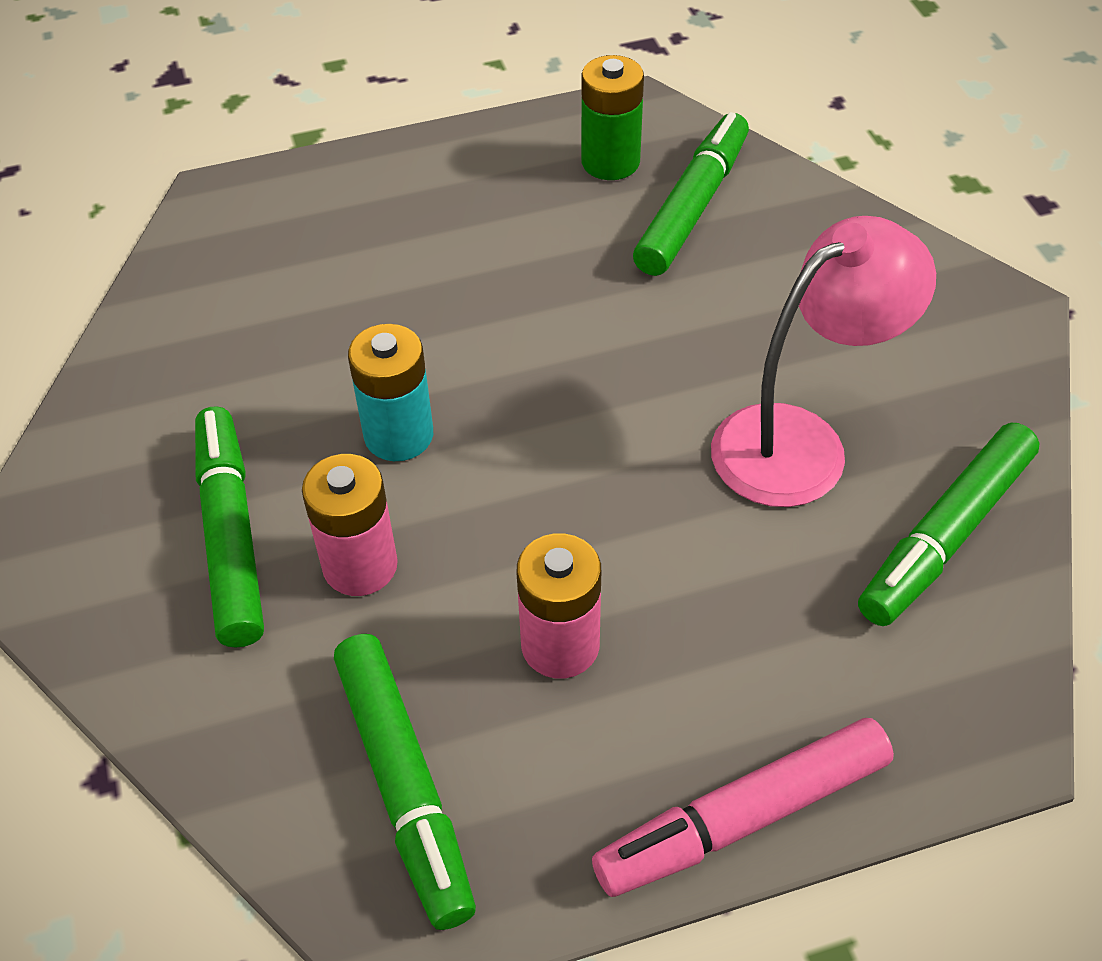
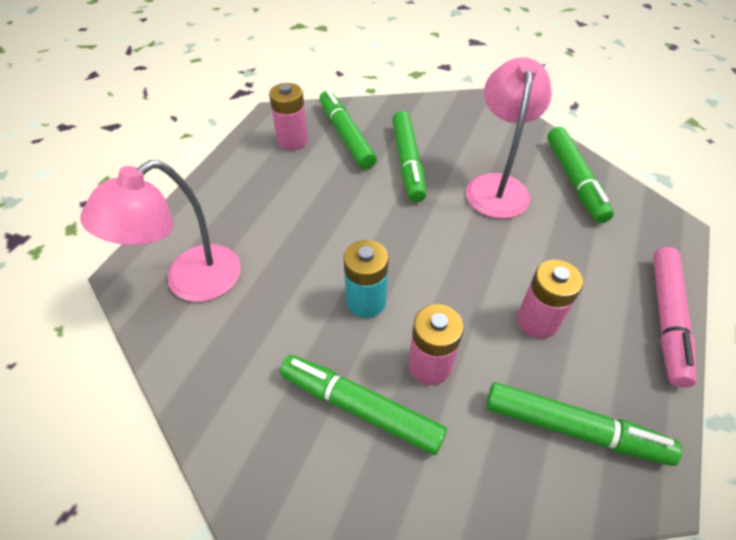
camera: 50 degrees left, 0 degrees up
green battery [581,55,644,180] -> pink battery [269,83,308,150]
none -> pink lamp [80,160,241,302]
none -> green marker [392,111,426,202]

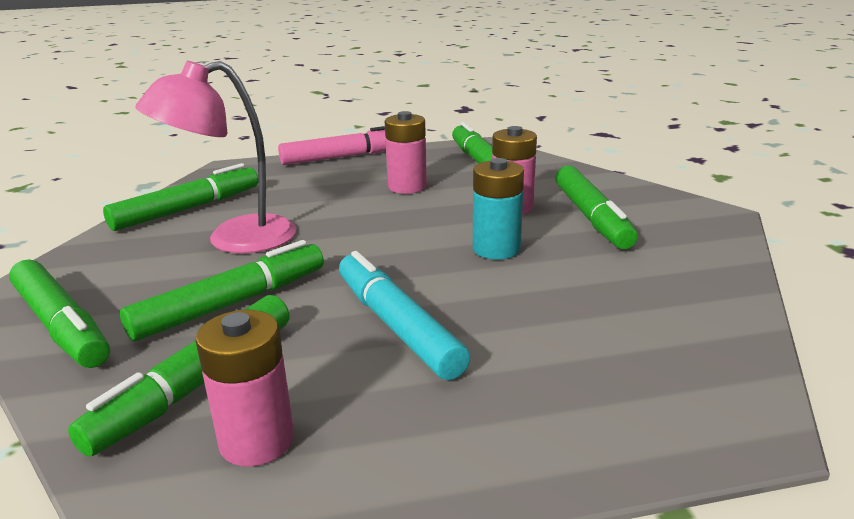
camera: 125 degrees left, 25 degrees down
pink lamp [80,160,241,302] -> none
none -> green marker [9,259,110,368]
none -> turquoise marker [339,251,470,380]

